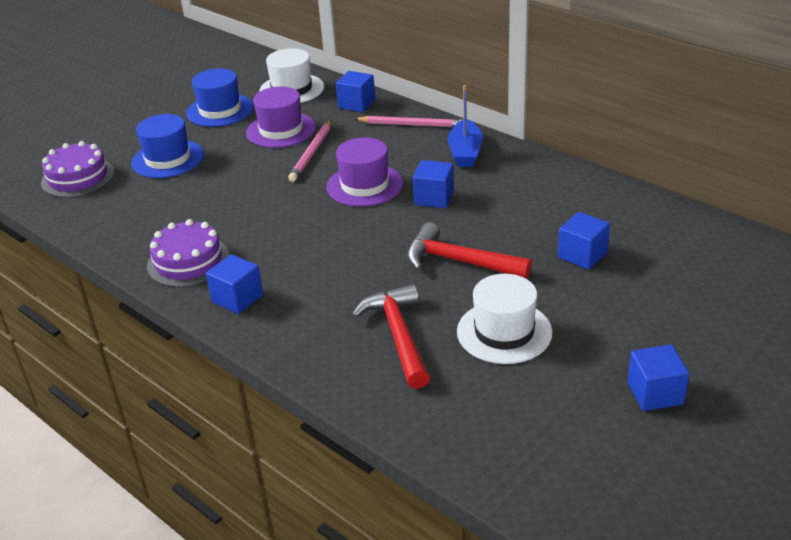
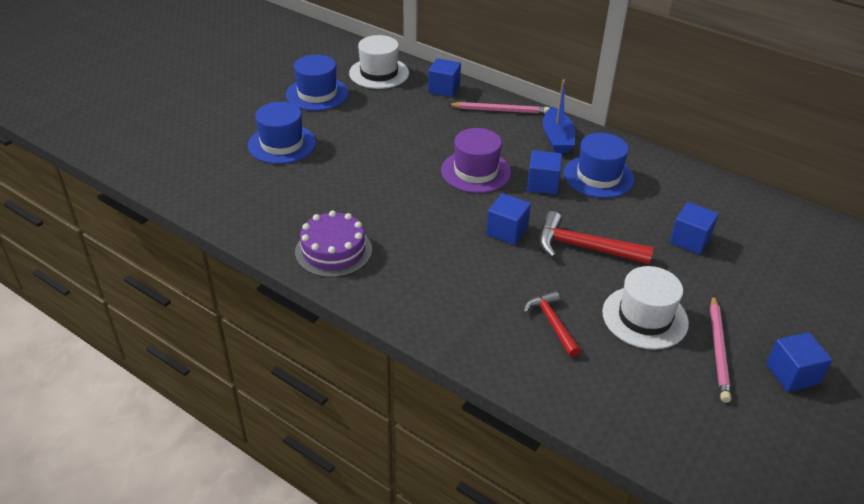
camera: 10 degrees left, 5 degrees up
purple cake [41,141,114,197] -> none
blue cube [206,254,263,314] -> blue cube moved to [486,193,531,245]
purple hat [246,86,316,148] -> none
pink pencil [288,121,331,182] -> pink pencil moved to [710,295,731,403]
red hammer [352,284,430,389] -> red hammer [523,291,581,357], size x0.65
none -> blue hat [564,133,634,198]

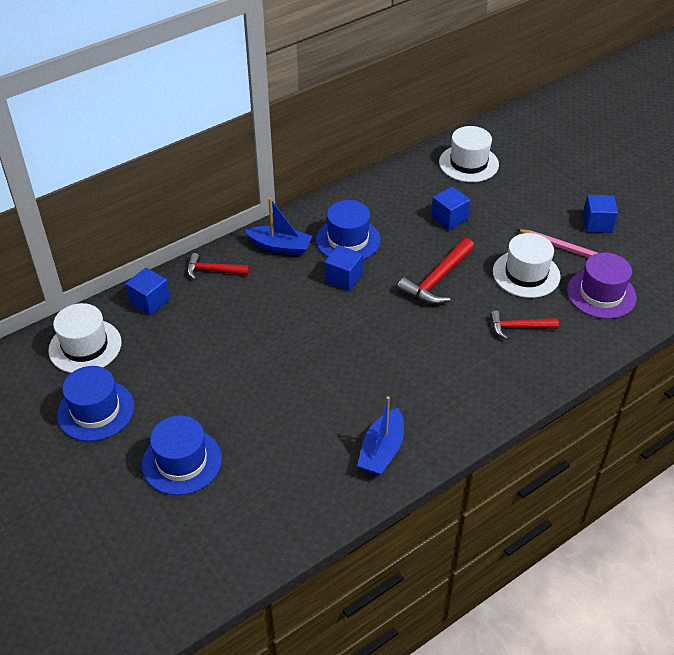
camera: 70 degrees left, 5 degrees up
purple cake [295,210,372,277] -> blue boat [357,396,404,476]
purple hat [441,128,511,193] -> purple hat moved to [567,252,637,319]
pink pencil [447,102,550,114] -> red hammer [187,253,250,280]
blue cube [486,193,531,245] -> none
none -> white hat [439,126,499,182]

